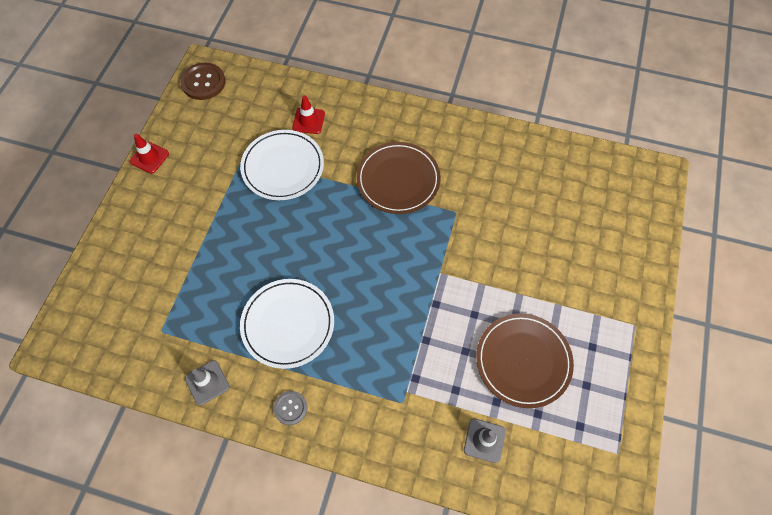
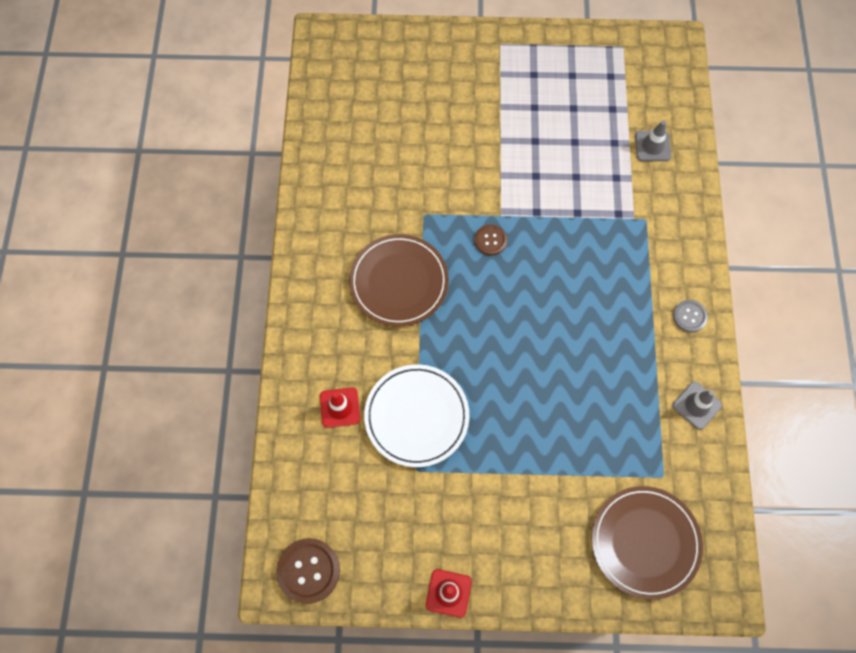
camera: 105 degrees left, 5 degrees up
white plate [240,279,334,369] -> none
brown plate [476,313,574,408] -> brown plate moved to [592,486,703,600]
none -> brown button [475,224,507,256]

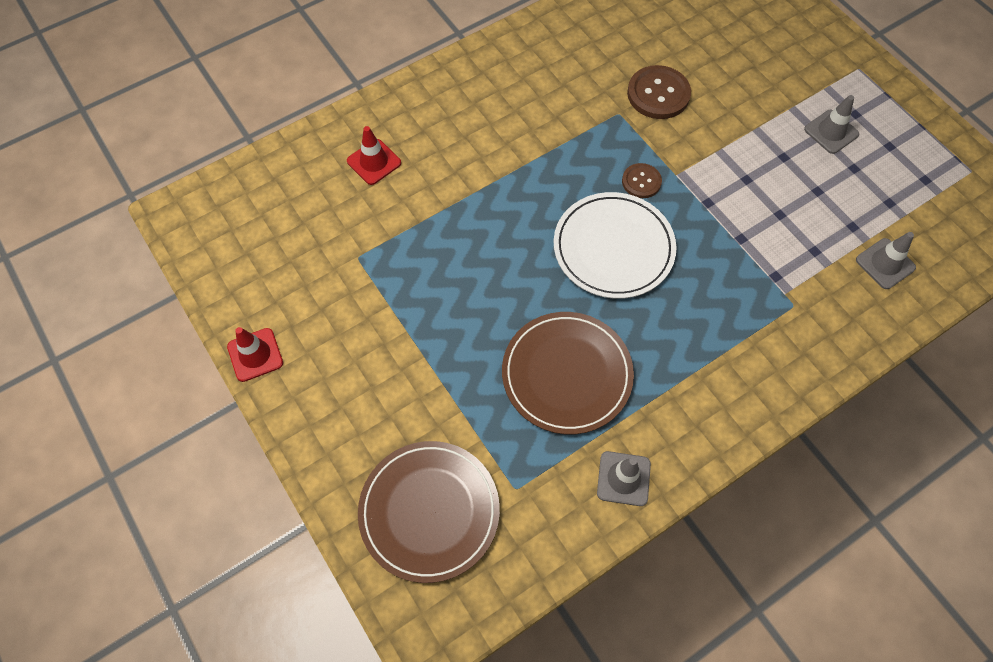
camera: 55 degrees right, 5 degrees down
brown button [276,538,340,604] -> brown button moved to [627,65,691,119]
brown plate [349,234,449,326] -> brown plate moved to [502,312,634,434]
white plate [364,364,470,467] -> white plate moved to [554,192,677,299]
grey button [673,300,708,333] -> none
none -> grey traffic cone [804,95,859,154]

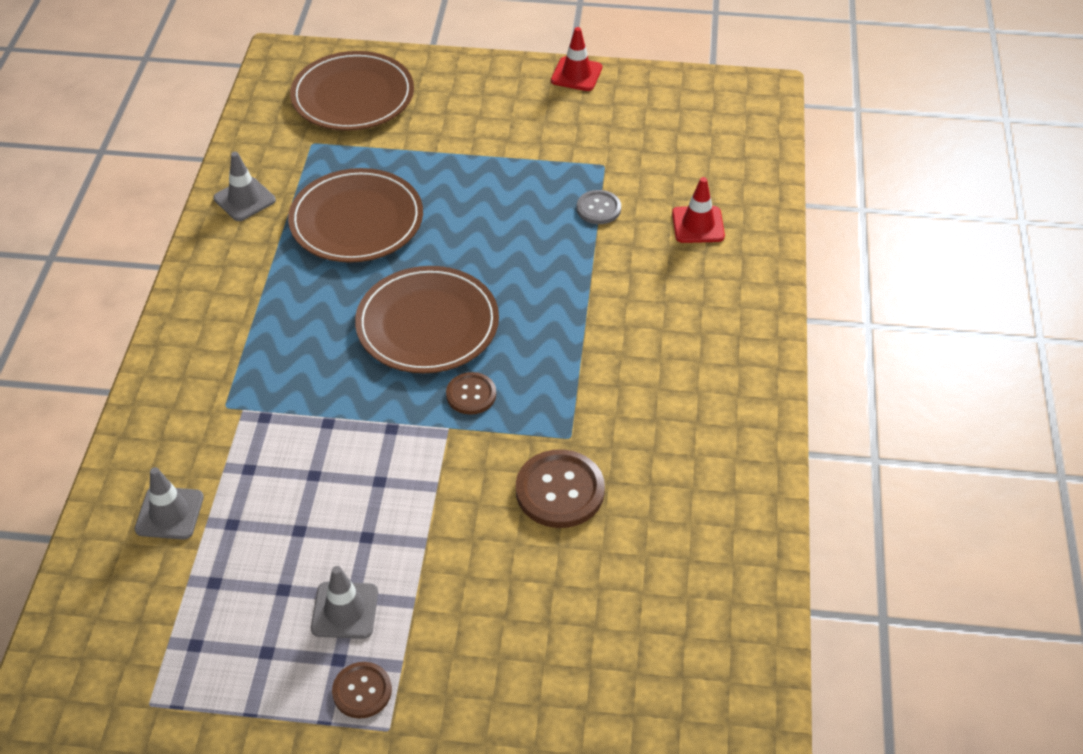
camera: 130 degrees right, 15 degrees down
white plate [554,192,677,299] -> brown plate [355,266,499,373]
none -> brown button [332,662,392,719]
none -> grey button [577,190,621,224]

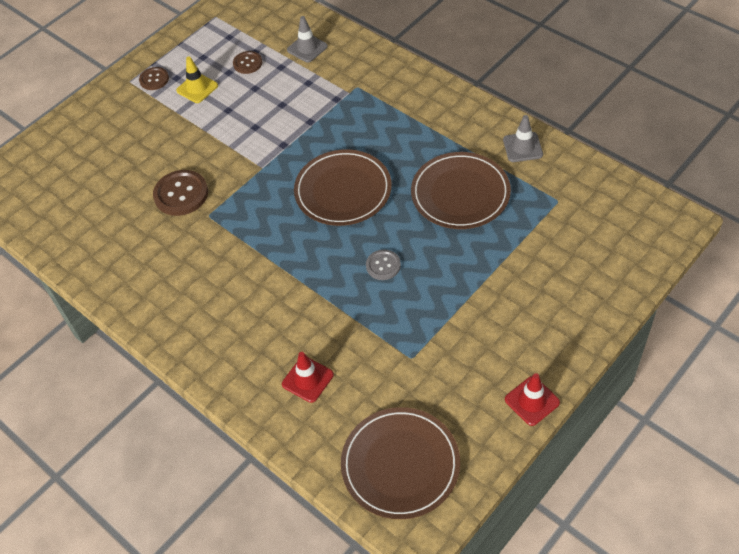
camera: 130 degrees right, 5 degrees up
brown plate [290,51,414,131] -> brown plate moved to [341,407,460,519]
grey traffic cone [311,566,378,639] -> yellow traffic cone [176,57,218,103]
brown button [446,372,496,415] -> brown button moved to [233,51,262,74]
grey button [577,190,621,224] -> grey button moved to [366,250,401,280]

